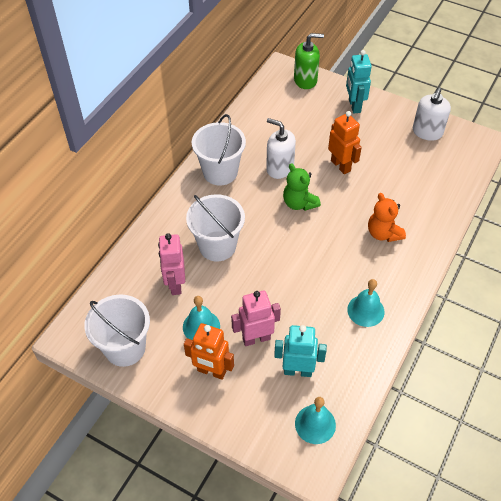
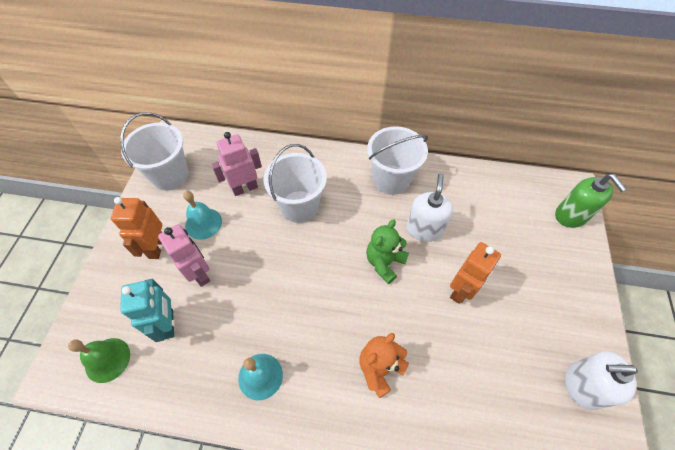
camera: 70 degrees right, 5 degrees up
turquoise bell [295,397,336,444] -> green bell [68,338,130,383]
turquoise robot [346,50,372,113] -> none

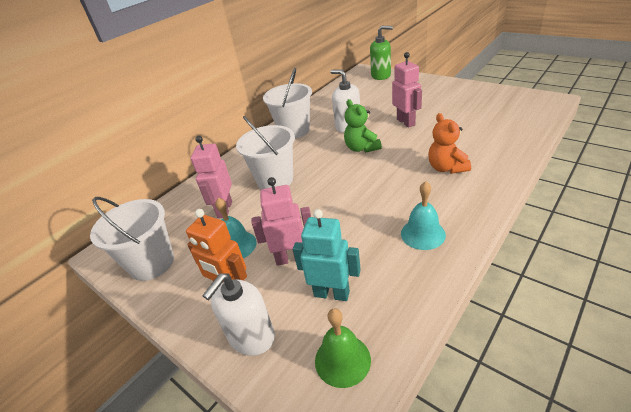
camera: 55 degrees left, 20 degrees down
orange robot [450,242,501,304] -> pink robot [392,52,422,128]
white soap dispenser [565,351,638,410] -> white soap dispenser moved to [203,273,275,356]

